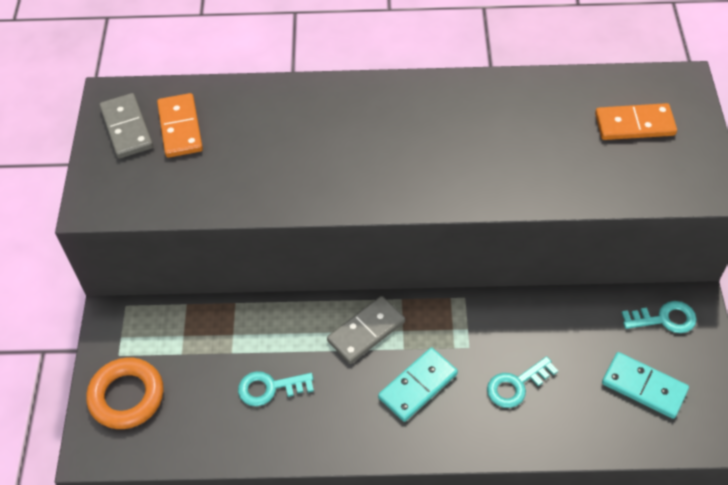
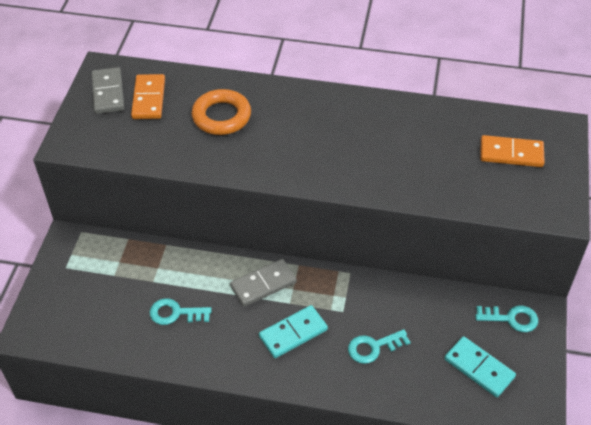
camera: 10 degrees right, 5 degrees down
orange ring [86,357,164,429] -> orange ring moved to [192,89,251,135]

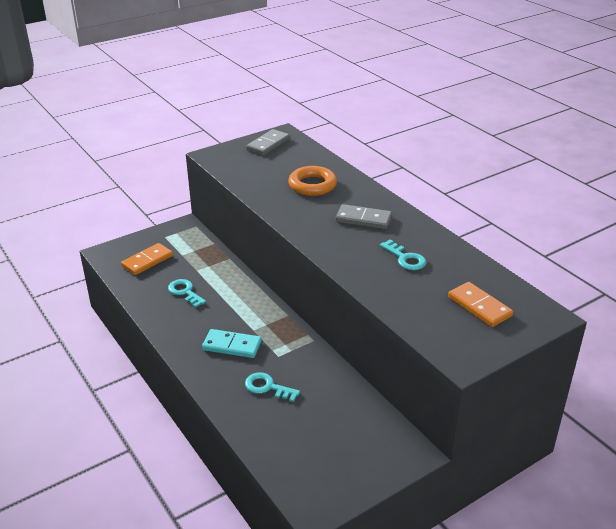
camera: 45 degrees right, 15 degrees down
orange domino [131,74,165,119] -> orange domino moved to [121,243,173,275]
grey domino [230,259,297,307] -> grey domino moved to [336,204,392,229]
turquoise domino [444,336,516,397] -> none
turquoise key [475,305,538,332] -> turquoise key moved to [380,240,426,270]

